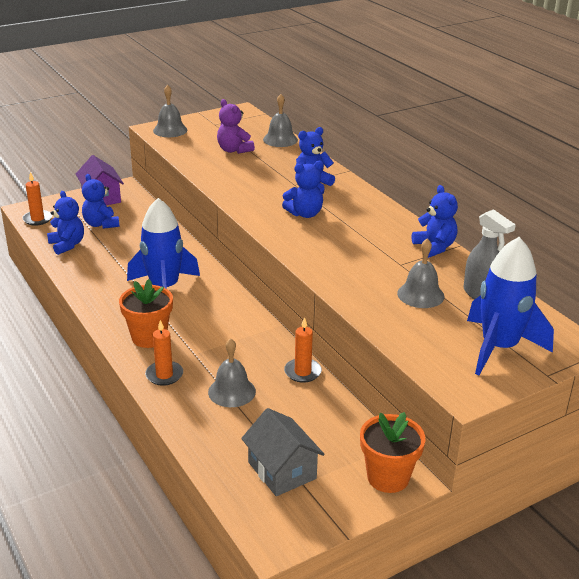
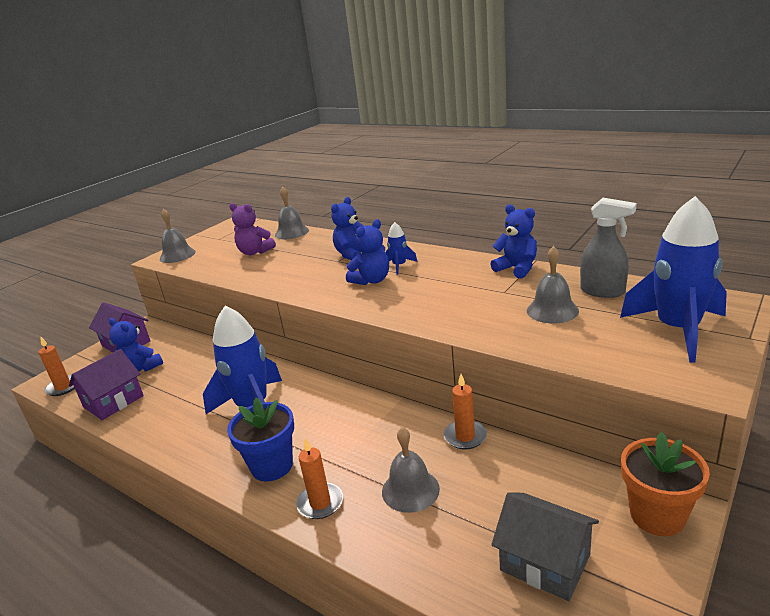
camera: 20 degrees left, 5 degrees down
blue teddy bear [47,191,84,255] -> purple house [69,349,144,420]
orange flower pot [119,279,173,348] -> blue flower pot [227,397,294,481]
none -> blue rocket [385,222,417,275]

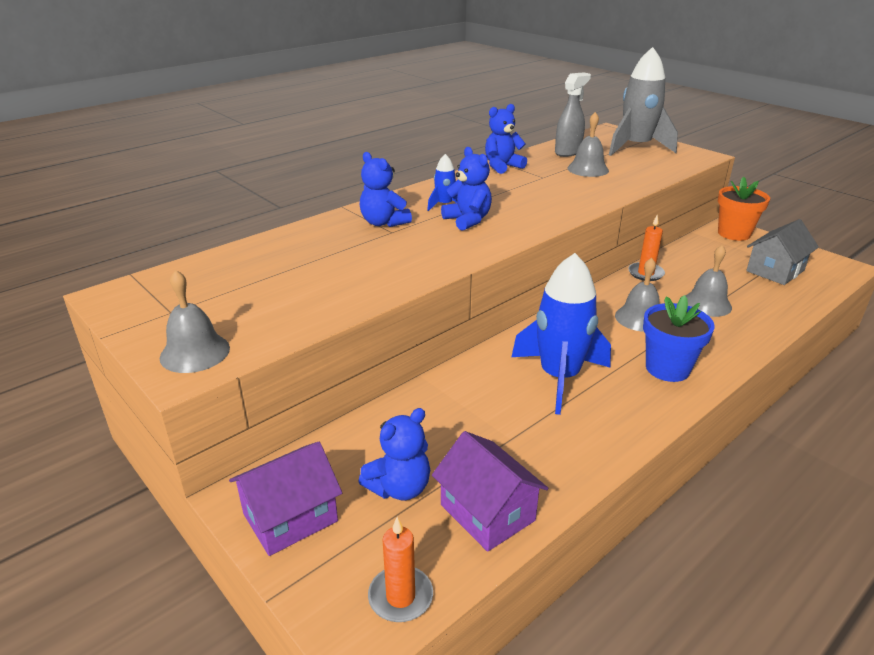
camera: 80 degrees left, 5 degrees up
purple teddy bear [229,203,276,255] -> none
grey bell [275,187,309,239] -> grey bell moved to [615,258,660,332]
orange candle [296,438,343,519] -> none
blue rocket [620,196,727,362] -> grey rocket [609,47,678,156]

